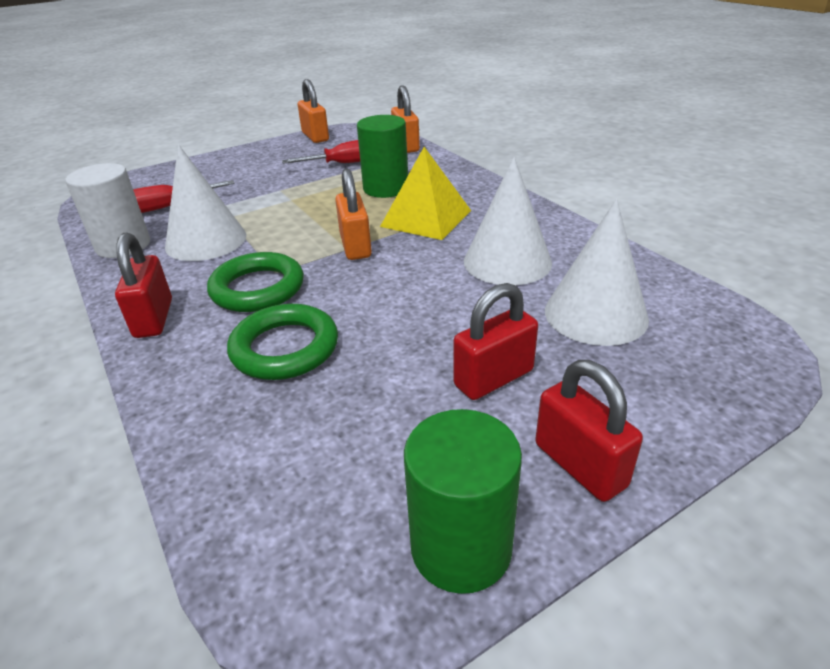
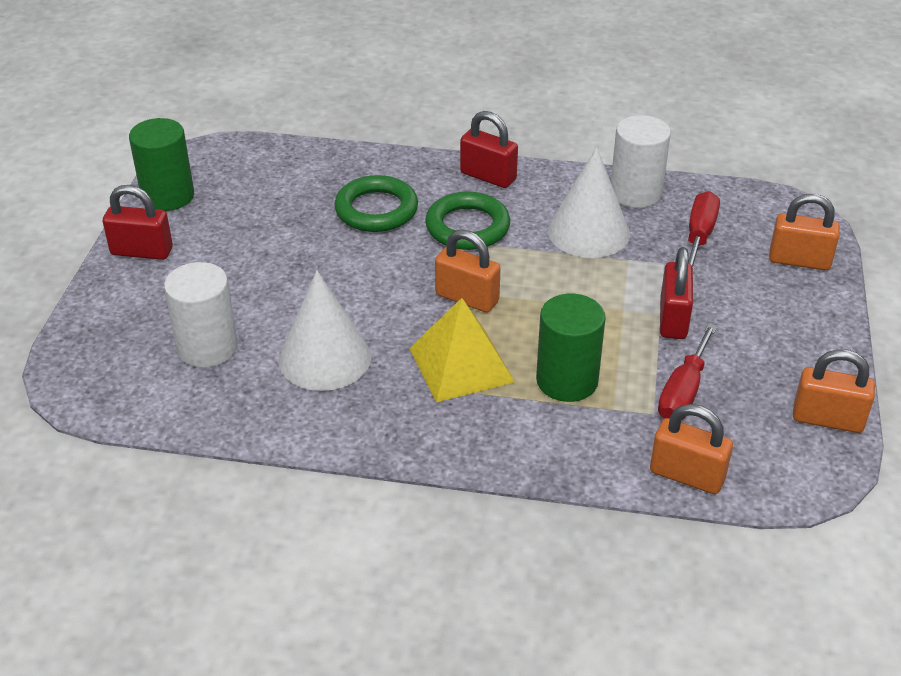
camera: 130 degrees right, 5 degrees up
red padlock [453,283,538,400] -> red padlock moved to [660,247,693,339]
white cone [545,199,649,346] -> white cylinder [164,262,238,368]
none -> orange padlock [769,194,840,270]

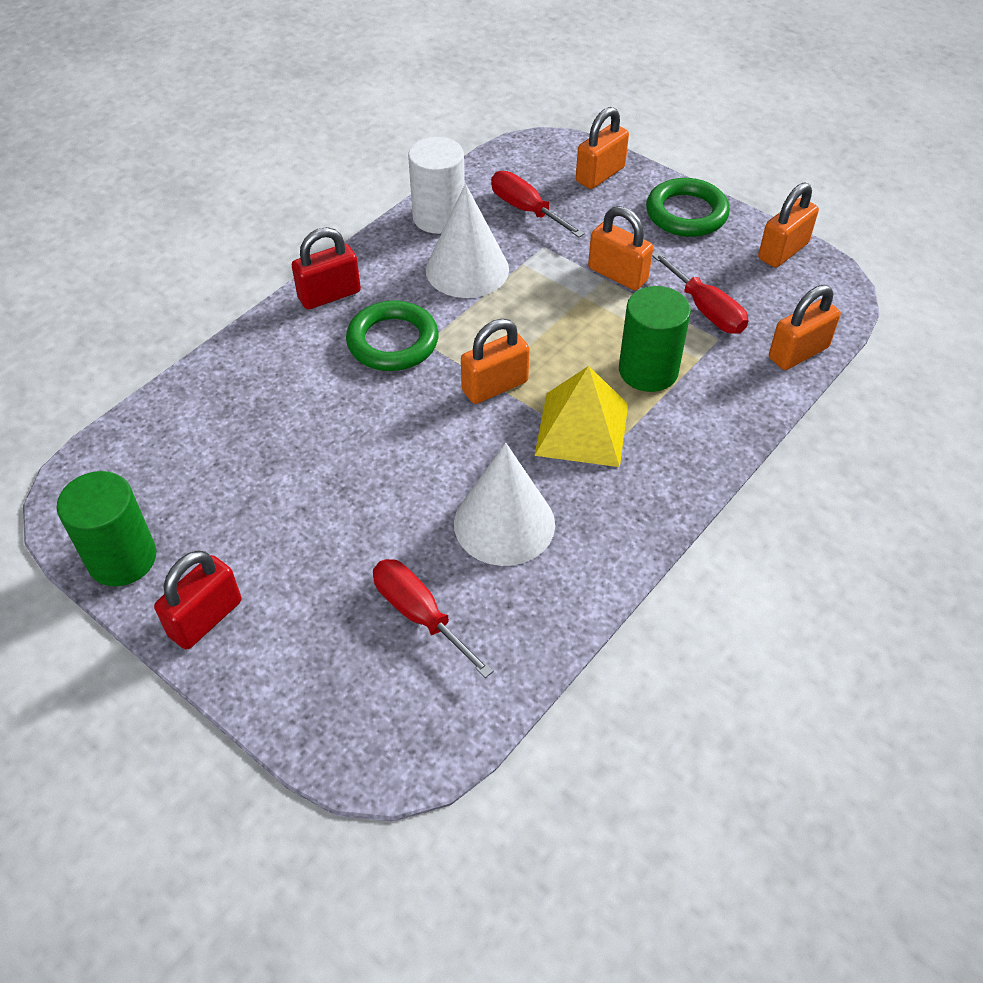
camera: 60 degrees left, 10 degrees up
white cylinder [164,262,238,368] -> red screwdriver [373,559,494,678]
green ring [334,175,418,232] -> green ring moved to [646,178,730,237]
red padlock [660,247,693,339] -> orange padlock [588,206,653,290]

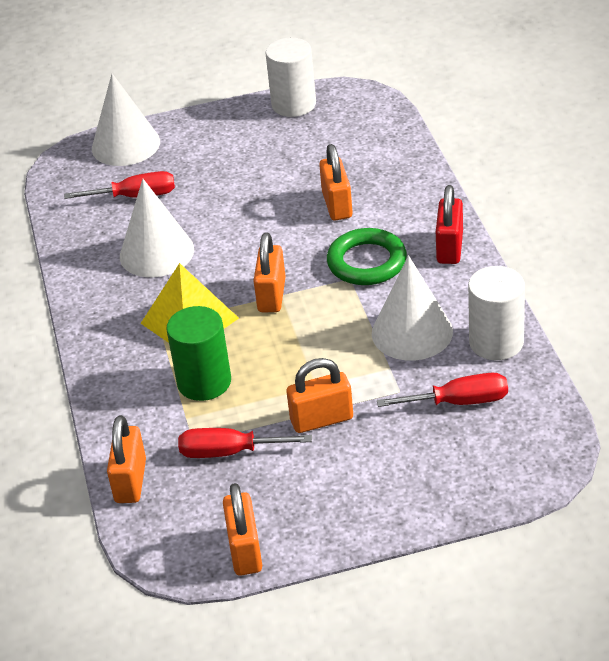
camera: 130 degrees right, 10 degrees down
green cylinder [56,471,157,586] -> white cylinder [266,38,316,117]
red padlock [154,550,241,650] -> none
orange padlock [576,107,629,189] -> orange padlock moved to [319,144,353,221]
green ring [646,178,730,237] -> none
none -> white cone [92,73,160,166]

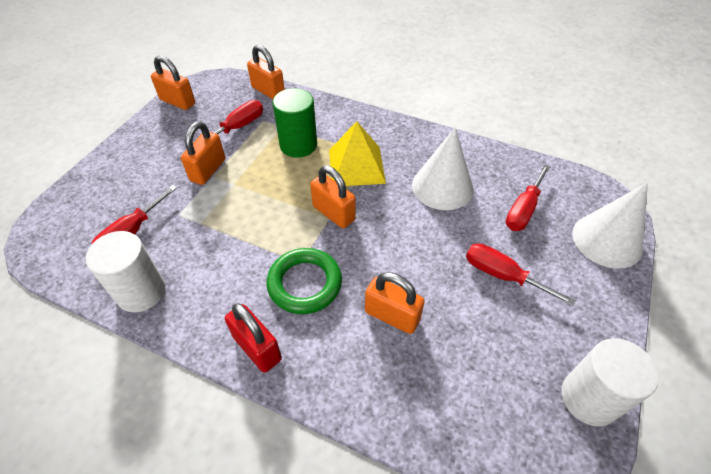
camera: 125 degrees right, 10 degrees up
white cone [372,255,453,361] -> none
none -> red screwdriver [466,243,576,306]

